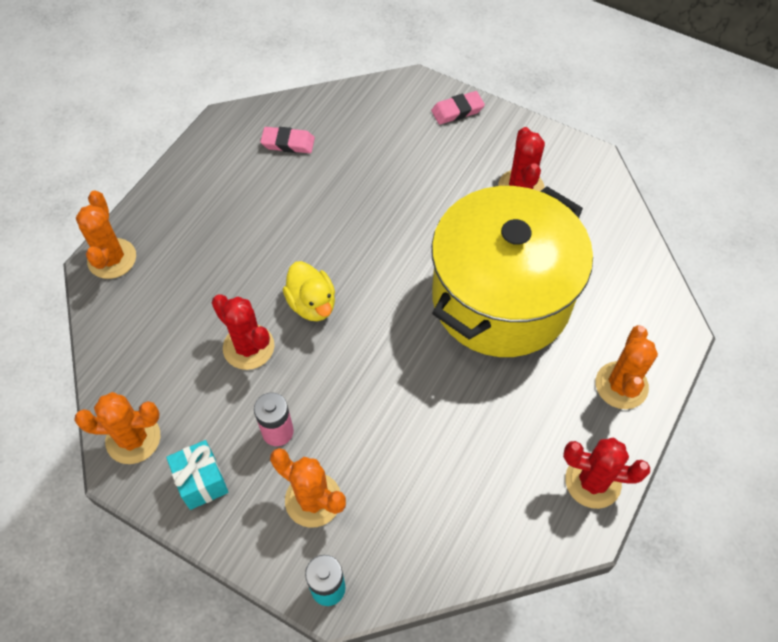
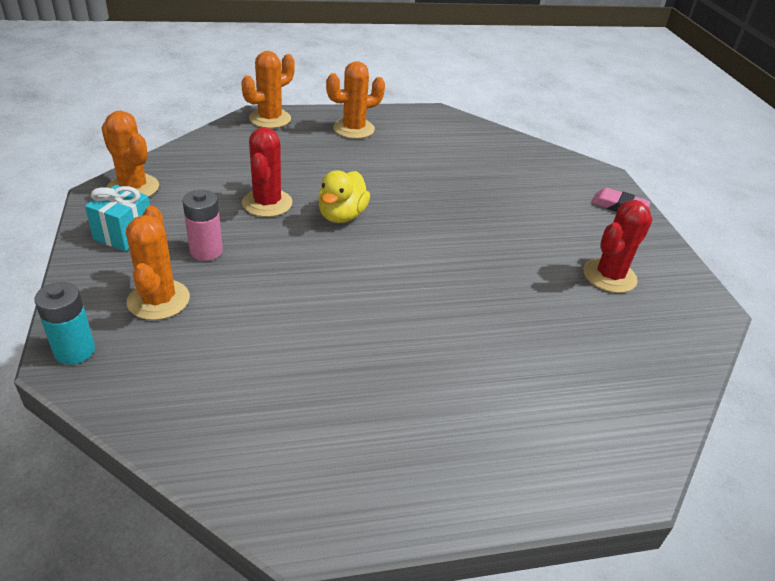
camera: 45 degrees right, 20 degrees down
pink eraser [260,127,315,153] -> none
yellow pot [431,186,593,357] -> none
red cactus [563,438,650,509] -> none
orange cactus [596,325,658,409] -> orange cactus moved to [326,61,385,139]

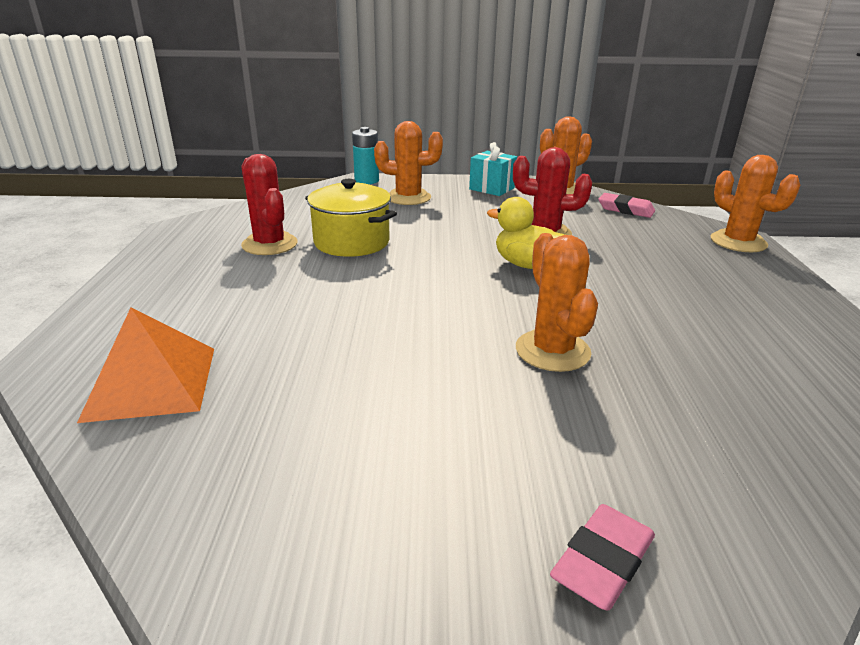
camera: 105 degrees right, 10 degrees down
pink battery [183,190,223,261] -> none
orange cactus [326,61,385,139] -> orange cactus moved to [516,233,598,372]
red cactus [583,200,653,293] -> red cactus moved to [241,154,298,255]
none -> orange pyramid [77,308,214,423]
none -> yellow pot [305,179,397,257]
none -> pink eraser [598,193,655,218]

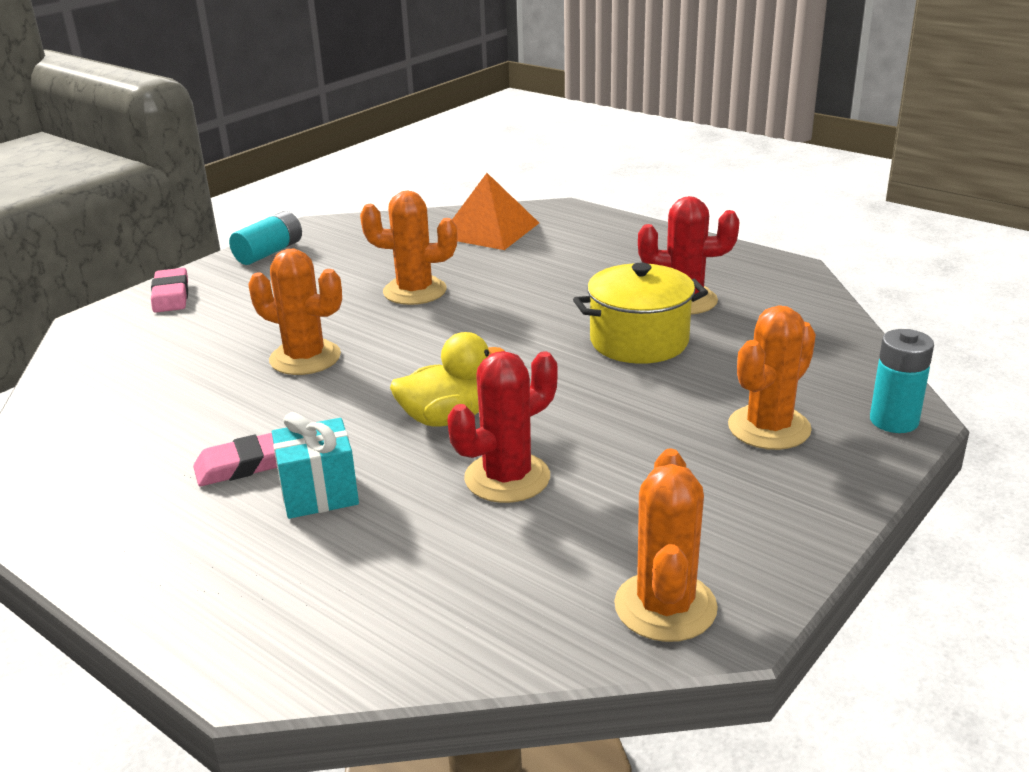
camera: 130 degrees right, 0 degrees up
turquoise gift [469,142,517,196] -> turquoise gift moved to [272,412,359,519]
pink eraser [598,193,655,218] -> pink eraser moved to [193,433,277,486]
orange cactus [710,155,800,252] -> orange cactus moved to [360,190,458,305]
none -> turquoise battery [229,211,302,265]

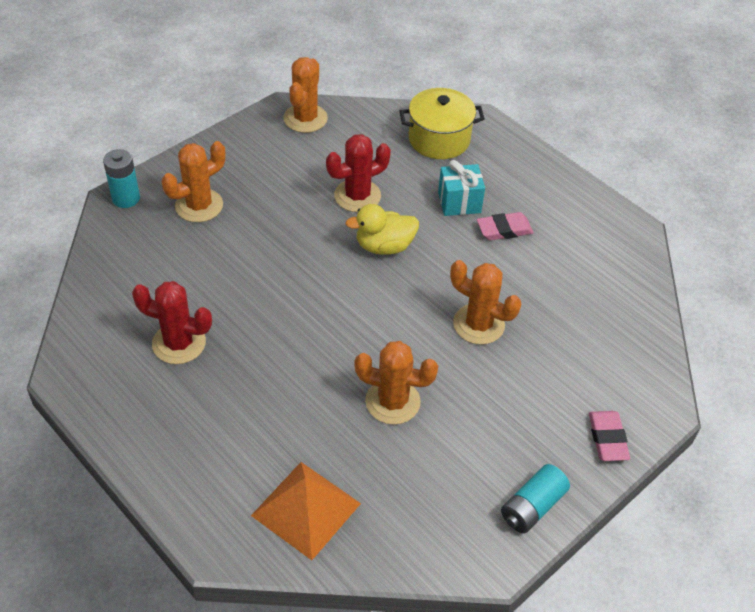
camera: 175 degrees left, 20 degrees up
yellow pot [573,263,708,364] -> yellow pot moved to [399,88,485,159]

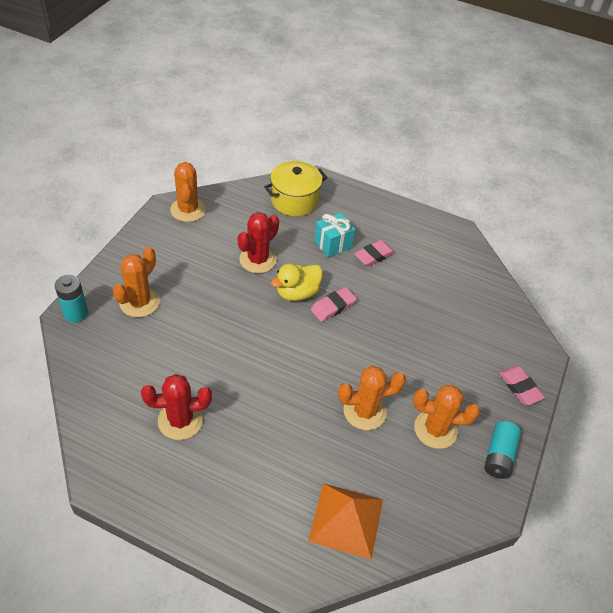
camera: 25 degrees left, 0 degrees up
orange cactus [450,260,521,345] -> orange cactus moved to [413,385,480,449]
none -> pink eraser [311,287,357,322]

